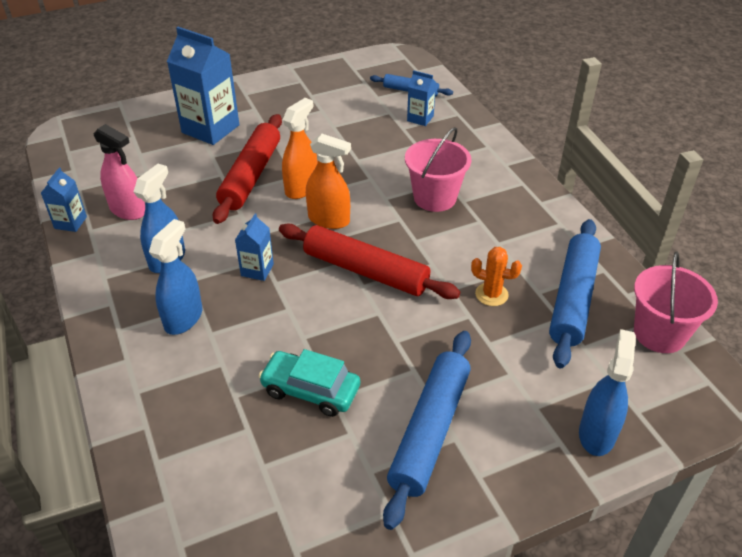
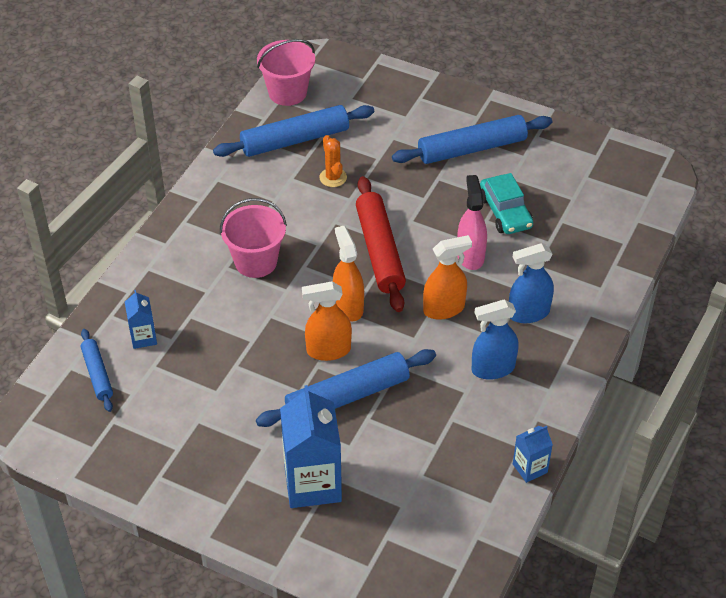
camera: 130 degrees left, 5 degrees up
pink spray bottle [94,124,145,220] -> pink spray bottle moved to [457,175,487,270]
red rolling pin [213,114,282,224] -> blue rolling pin [256,349,436,427]
blue carton [235,213,274,281] -> orange spray bottle [423,235,472,320]
blue spray bottle [579,329,636,456] -> none

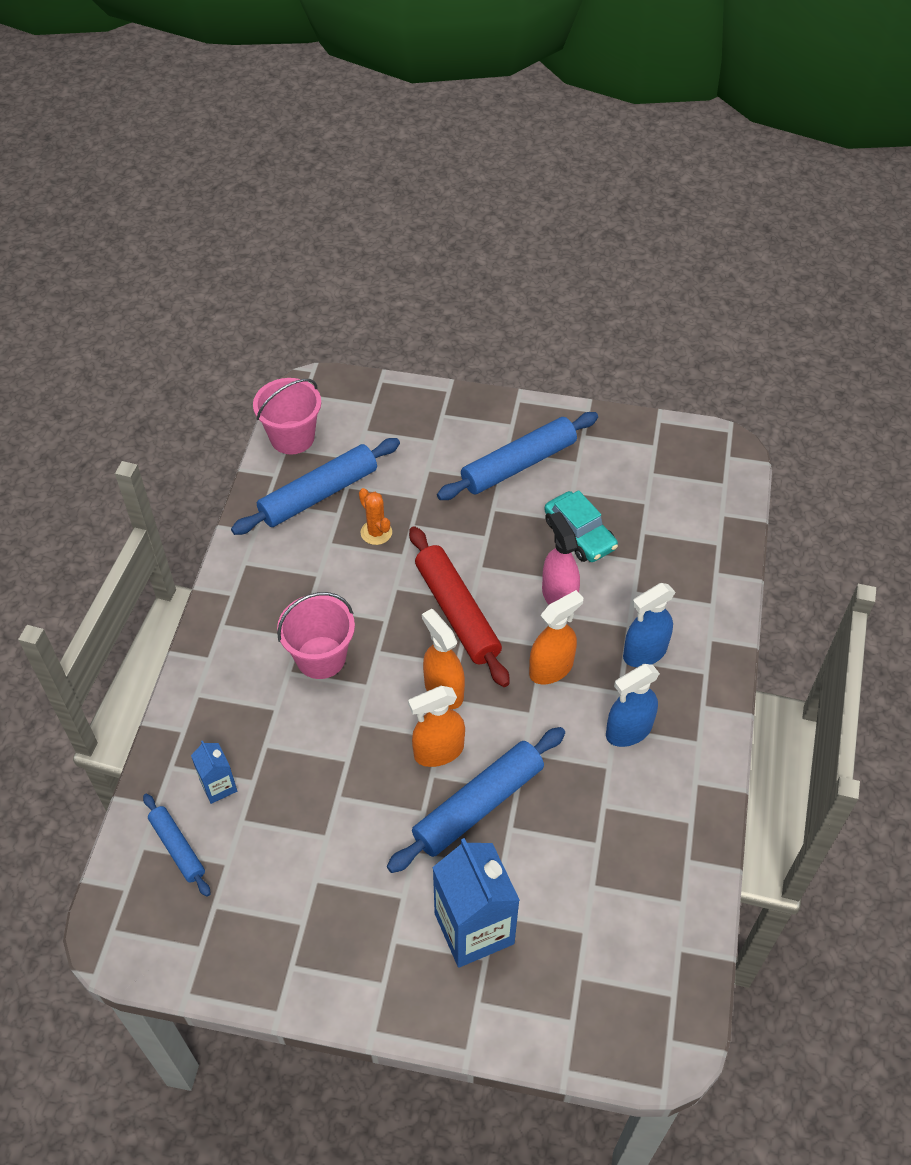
camera: 15 degrees left, 5 degrees up
blue carton [513,426,553,483] -> none

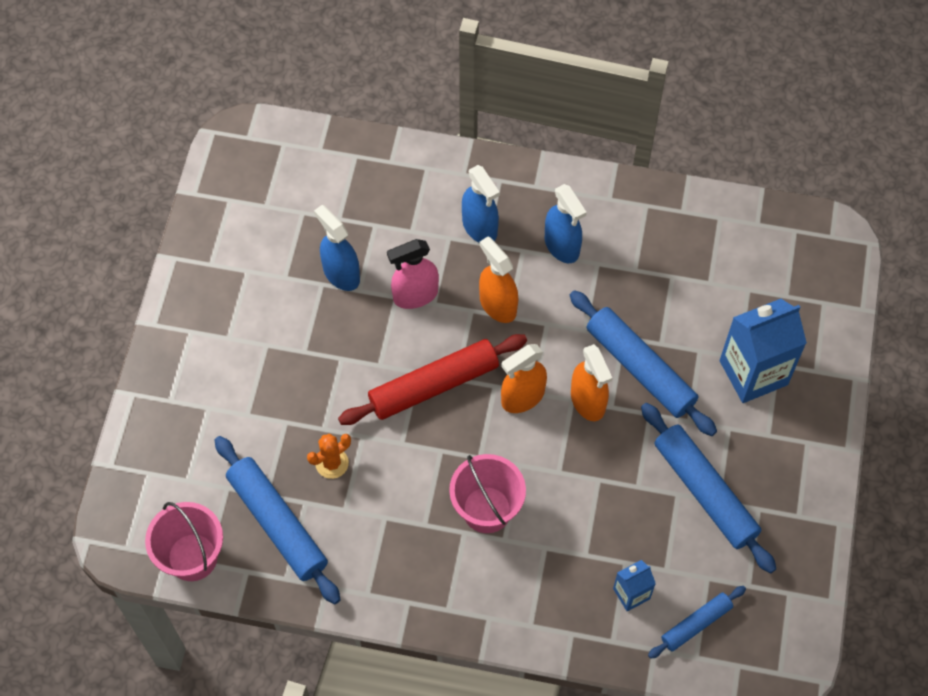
camera: 90 degrees left, 10 degrees up
blue rolling pin [437,412,598,500] -> blue rolling pin moved to [641,403,776,574]
turquoise car [544,490,618,562] -> blue spray bottle [314,205,360,291]

